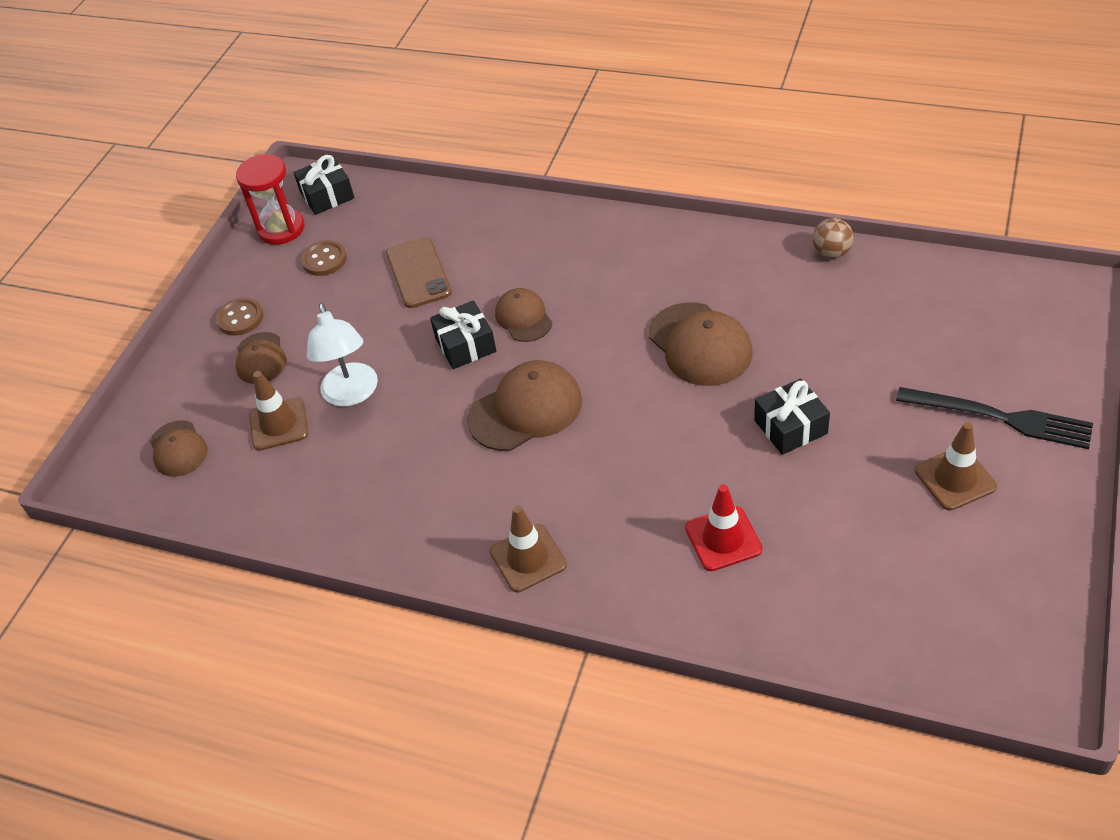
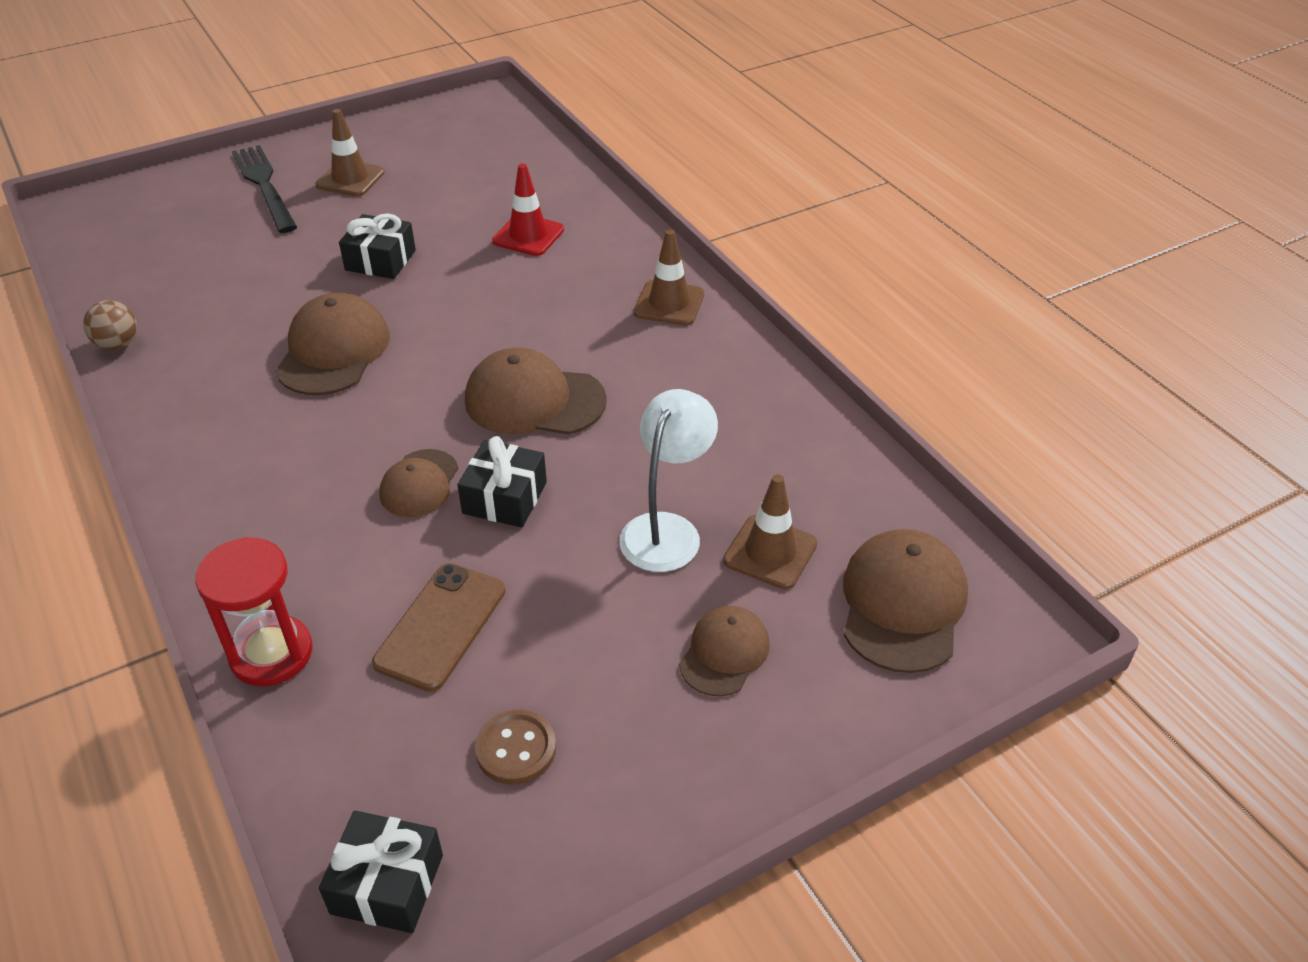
camera: 145 degrees left, 5 degrees down
brown cap [150,420,208,477] -> brown cap [843,529,968,673], size x1.63
brown button [216,298,263,335] -> none
red hourglass [236,154,305,245] -> red hourglass moved to [195,537,313,686]

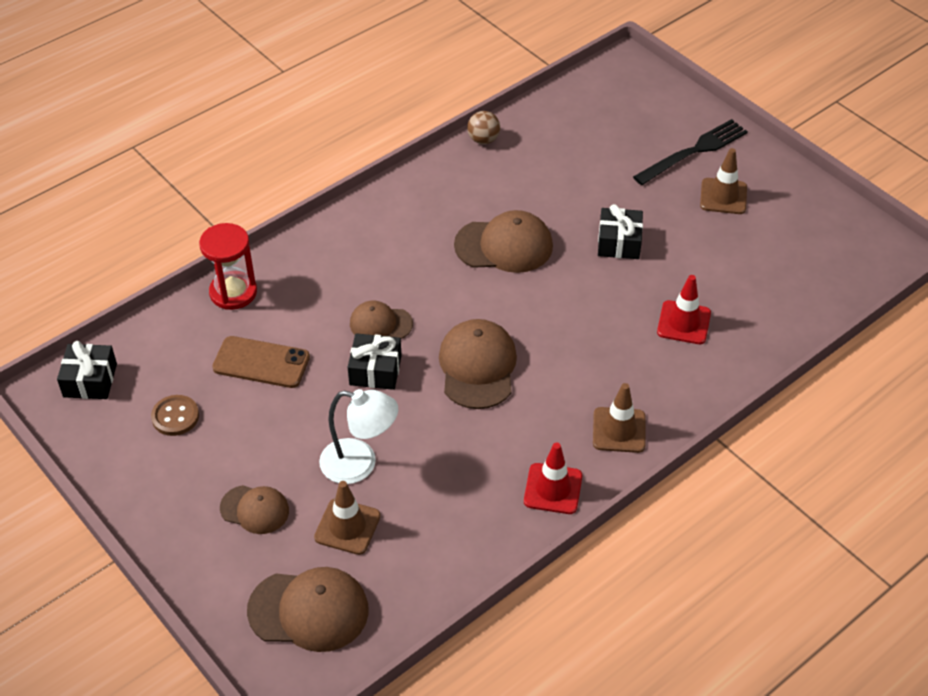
camera: 80 degrees right, 5 degrees up
none -> red traffic cone [524,442,582,514]

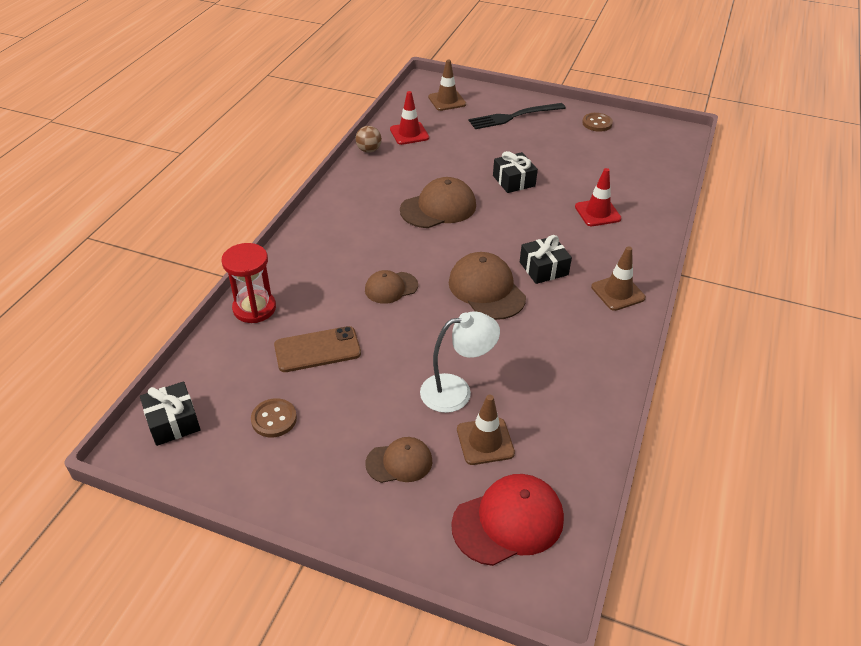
camera: 30 degrees left, 5 degrees down
brown cap [247,567,369,652] -> red cap [451,474,564,566]
black gift [348,333,402,390] -> black gift moved to [520,235,572,284]
red traffic cone [524,442,582,514] -> red traffic cone moved to [390,91,429,145]
black fork [633,119,748,185] -> black fork turned 135 degrees counterclockwise [468,103,566,129]
brown traffic cone [700,148,747,214] -> brown traffic cone moved to [428,60,466,111]
none -> brown button [582,113,613,132]

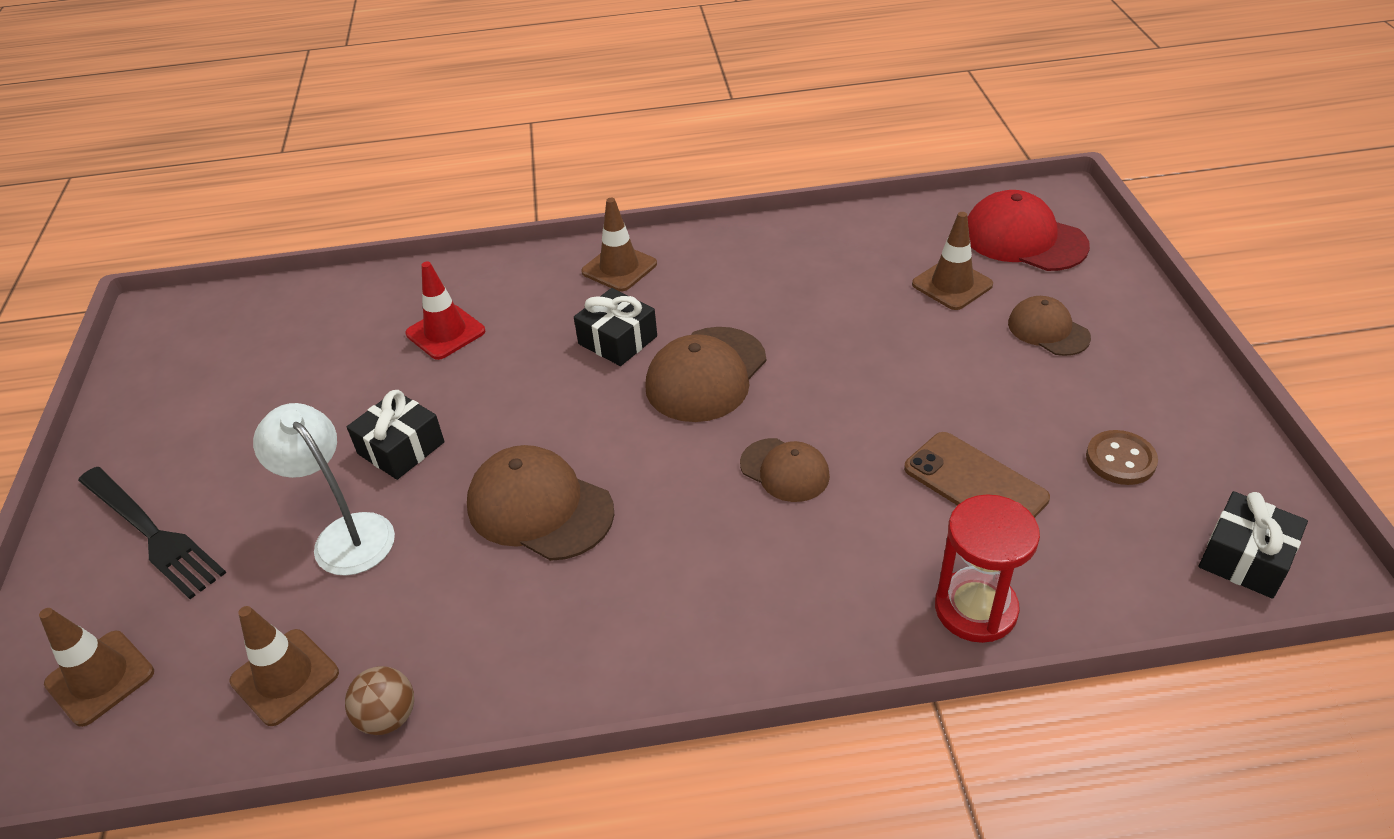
camera: 115 degrees left, 0 degrees up
red traffic cone [390,91,429,145] -> brown traffic cone [229,606,339,726]
white lamp [420,311,500,413] -> white lamp moved to [253,403,395,576]
brown button [582,113,613,132] -> none

